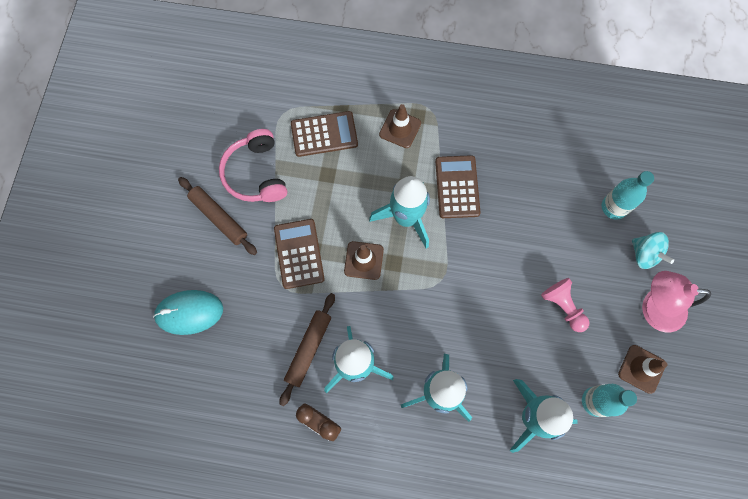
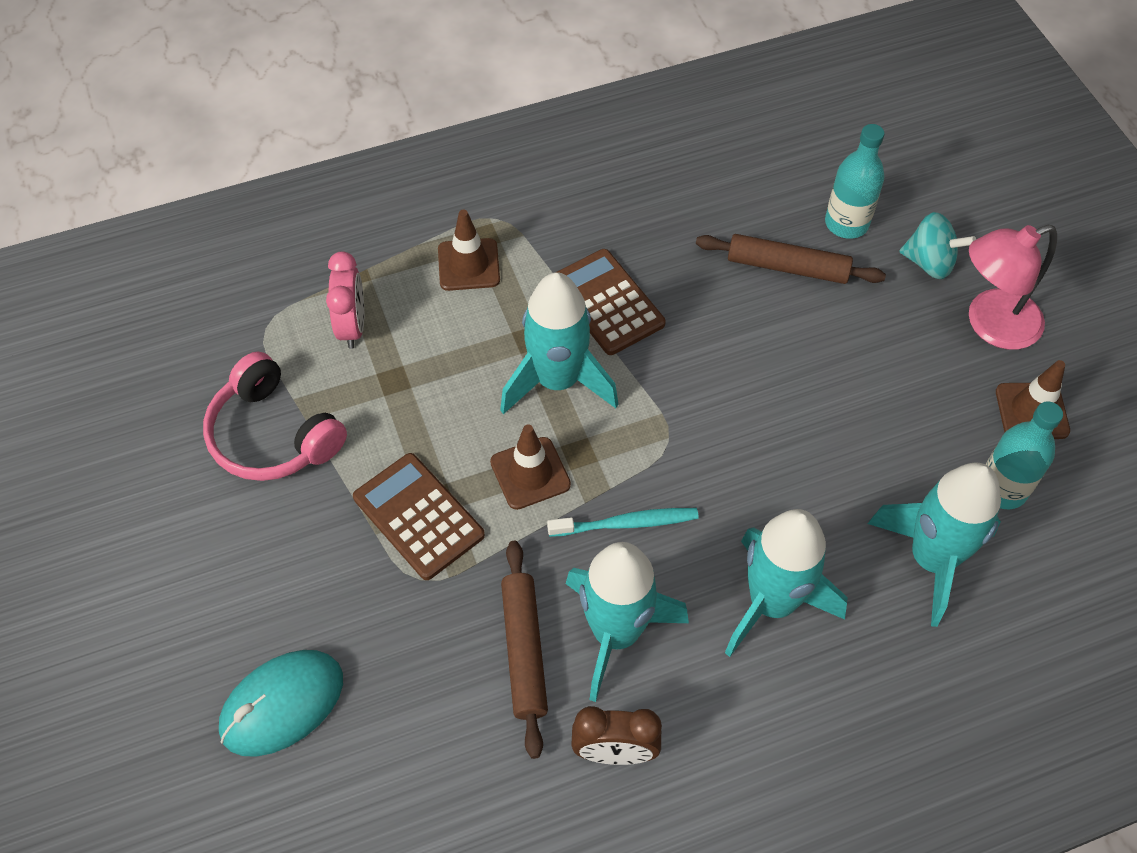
camera: 30 degrees left, 15 degrees down
brown rolling pin [178,177,257,255] -> brown rolling pin moved to [696,234,886,284]
brown calculator [291,111,358,157] -> pink clock [326,251,364,349]
pink pawn [541,278,589,332] -> none
none -> turquoise toothbrush [547,508,699,537]

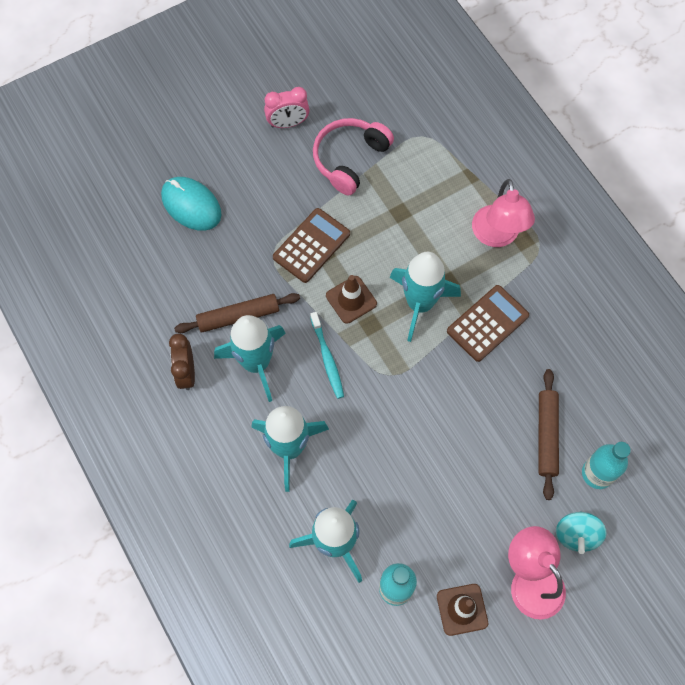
camera: 80 degrees right, 10 degrees up
pink clock [326,251,364,349] -> pink clock moved to [264,87,310,128]
brown traffic cone [438,210,500,291] -> pink lamp [472,179,535,247]

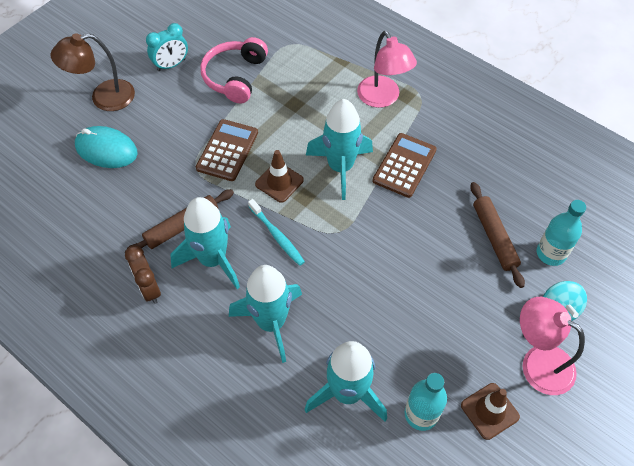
camera: 20 degrees left, 10 degrees down
pink clock [264,87,310,128] -> turquoise clock [146,23,188,71]
none -> brown lamp [51,33,135,111]

